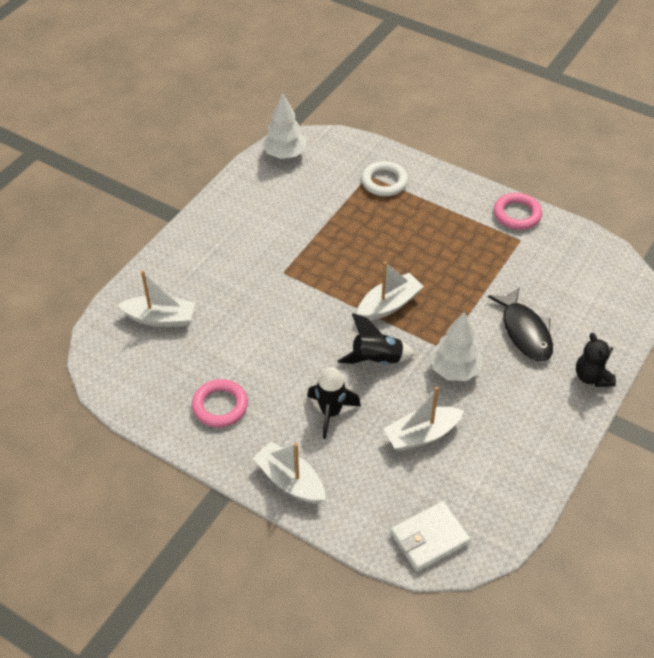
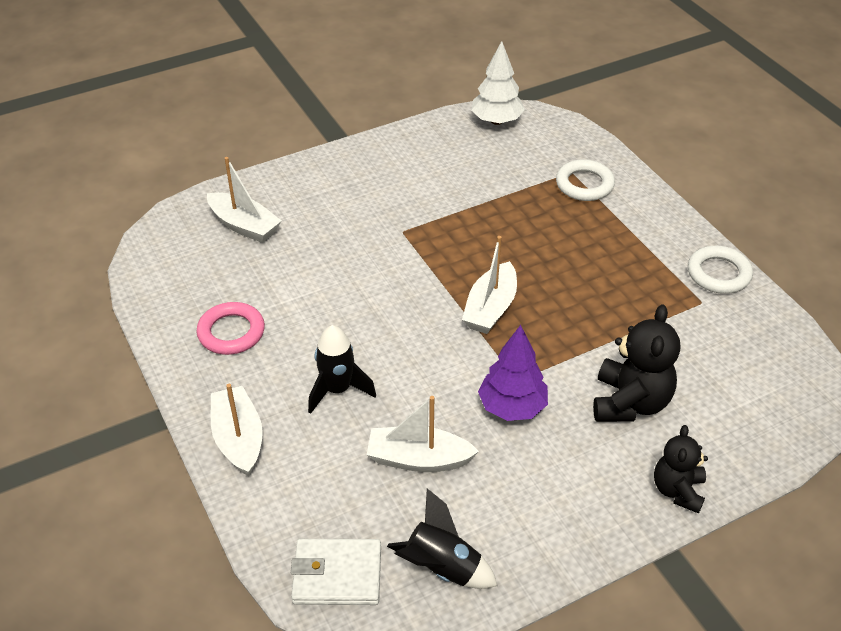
camera: 30 degrees right, 5 degrees down
black rocket [337,313,415,364] -> black rocket moved to [387,488,498,589]
white boat [357,262,424,321] -> white boat turned 120 degrees clockwise [462,236,517,334]
white tree [430,312,483,381] -> purple tree [478,325,548,421]
black fish [488,287,553,361] -> black teddy bear [593,304,680,422]
pink ring [494,193,542,230] -> white ring [688,246,753,294]

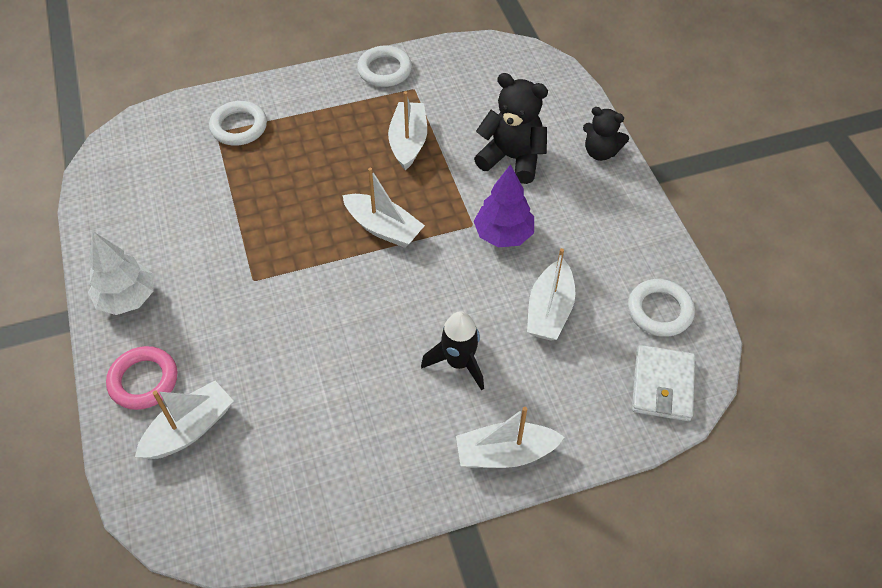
camera: 80 degrees left, 10 degrees up
pink ring [196,302,265,355] -> pink ring moved to [106,346,177,410]
black rocket [387,488,498,589] -> white ring [628,279,695,337]
white tree [471,41,525,125] -> white tree moved to [88,231,153,315]
none -> white boat [388,91,427,170]

